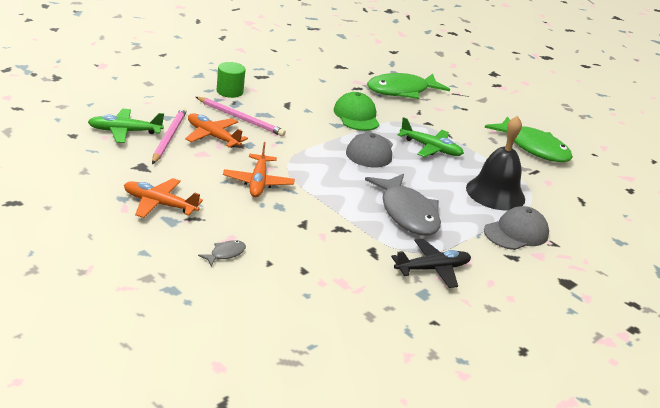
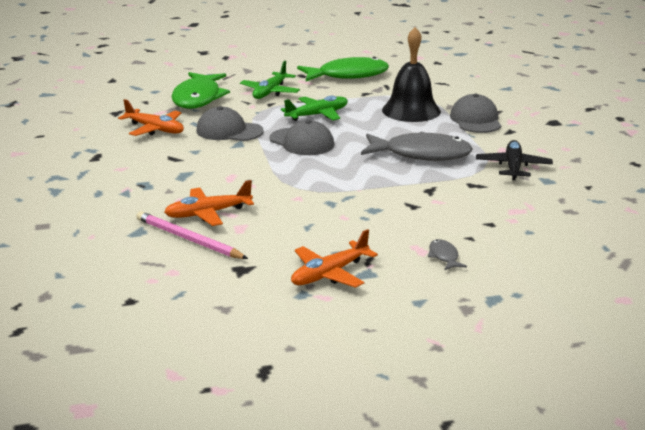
camera: 55 degrees left, 5 degrees down
green plane [88,109,164,143] -> green plane moved to [240,61,300,99]
pink pencil [196,97,286,136] -> none
green cylinder [217,62,245,98] -> none
orange plane [223,142,295,197] -> orange plane moved to [118,99,184,136]
green cap [334,92,379,131] -> grey cap [196,106,264,141]

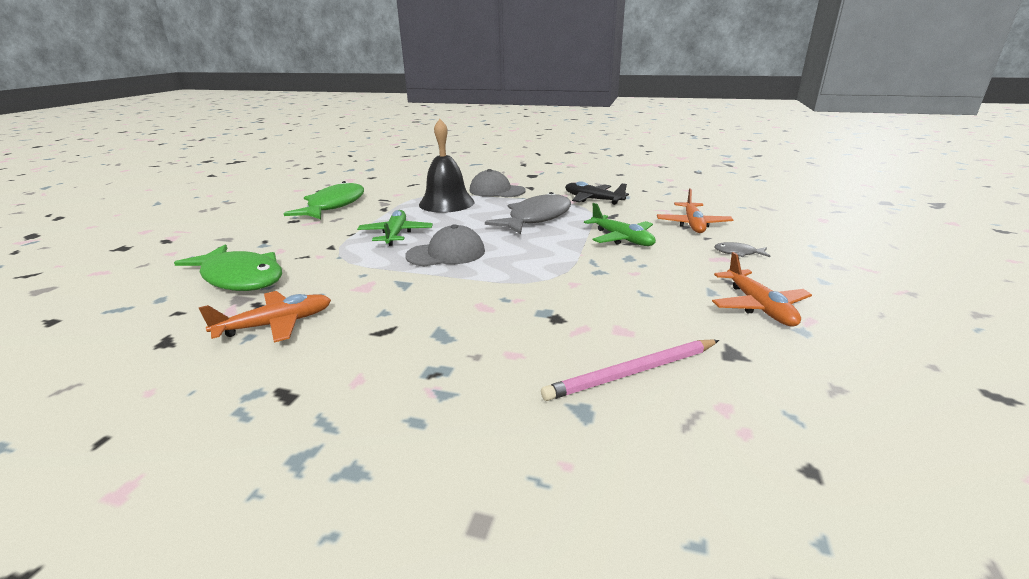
camera: 60 degrees left, 0 degrees up
orange plane [164,180,254,226] -> orange plane moved to [657,188,733,233]
grey cap [196,106,264,141] -> none
green plane [240,61,300,99] -> green plane moved to [584,203,656,246]

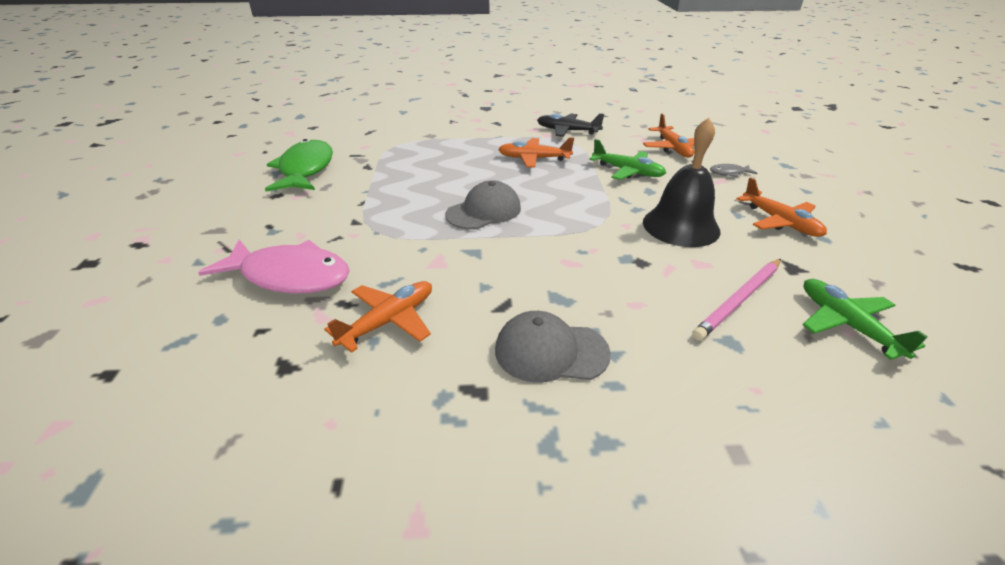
camera: 20 degrees left, 10 degrees up
green fish [174,245,282,291] -> pink fish [198,240,350,293]
green plane [357,210,433,246] -> green plane moved to [803,279,928,360]
black bell [419,119,475,213] -> black bell moved to [643,117,721,247]
grey cap [470,169,526,198] -> grey cap moved to [495,311,611,383]
grey fish [485,192,571,234] -> orange plane [498,137,574,168]

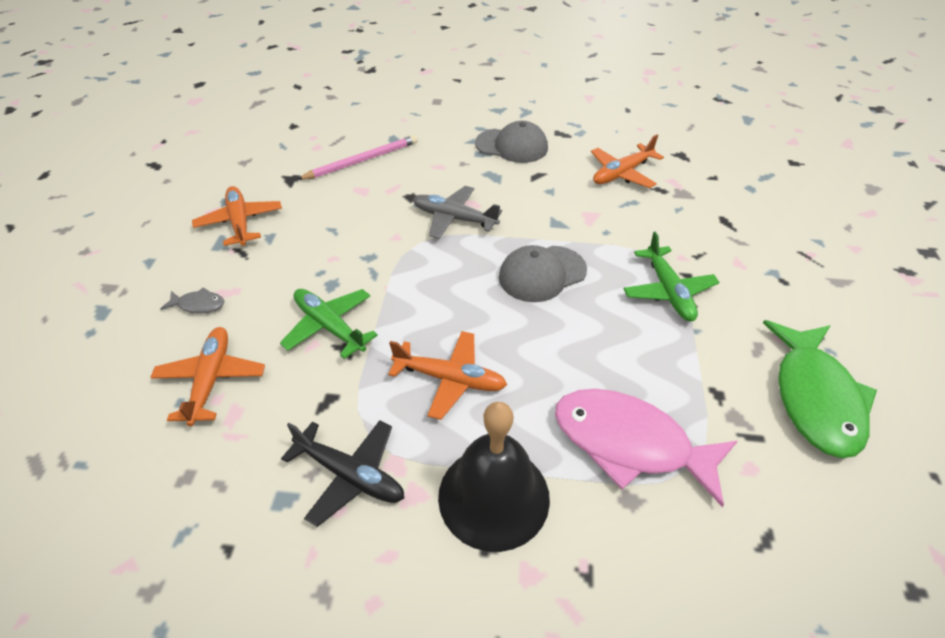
camera: 170 degrees left, 10 degrees up
pink fish [198,240,350,293] -> pink fish moved to [555,389,737,507]
black bell [643,117,721,247] -> black bell moved to [438,402,550,552]
green plane [803,279,928,360] -> green plane moved to [623,231,719,321]
none -> grey plane [413,186,502,239]

